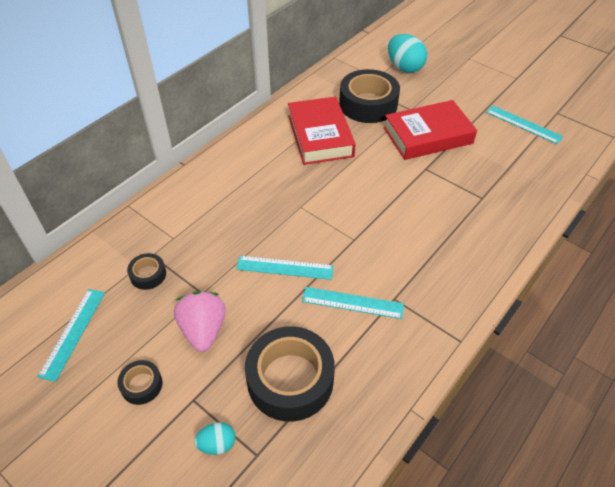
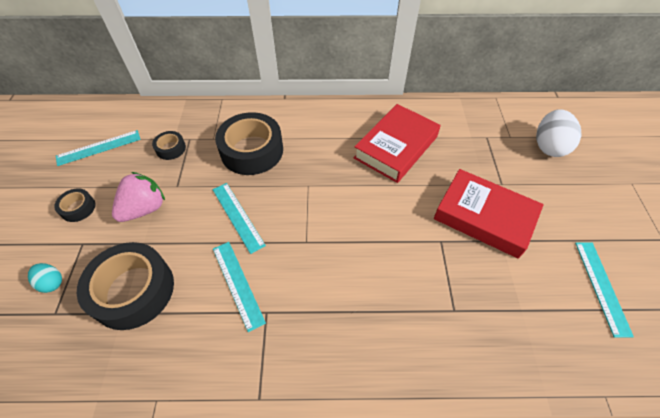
camera: 50 degrees right, 5 degrees up
black tape [339,69,400,123] -> black tape moved to [215,112,283,175]
turquoise egg [388,34,427,73] -> white egg [536,109,582,157]

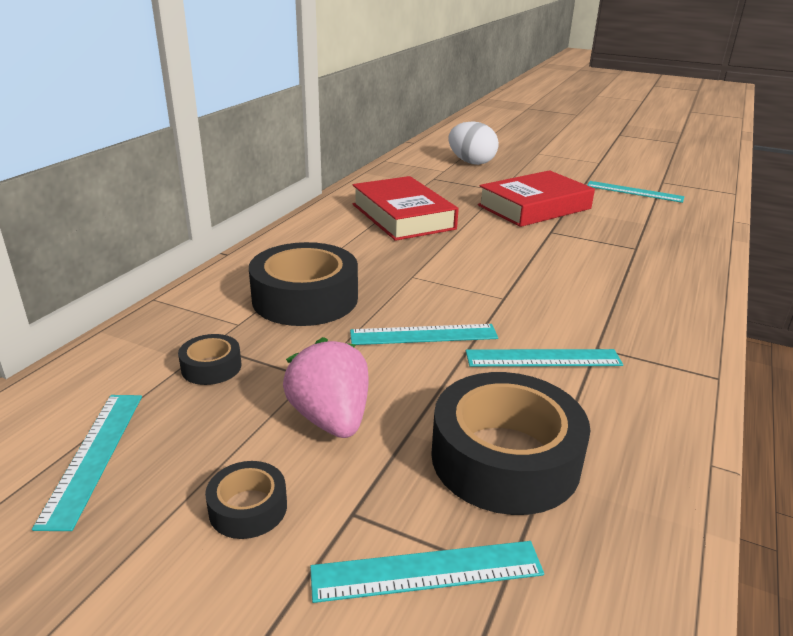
camera: 65 degrees left, 25 degrees down
turquoise egg [28,263,62,293] -> turquoise ruler [310,541,544,603]

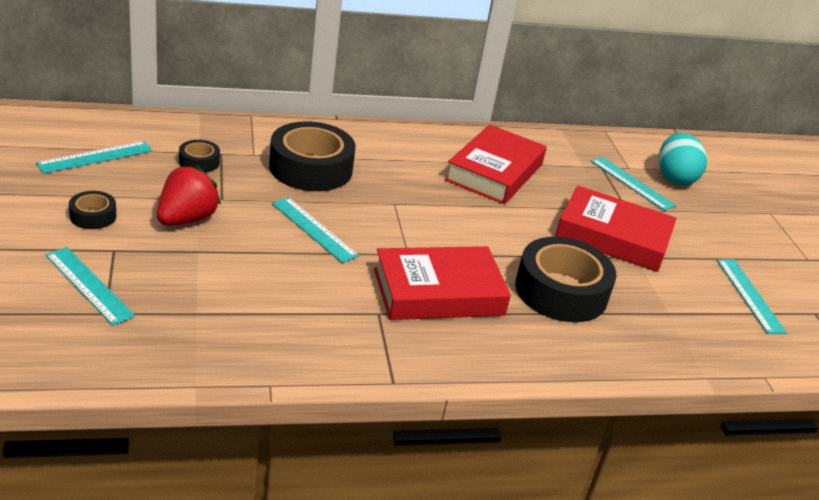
camera: 50 degrees right, 5 degrees up
pink strawberry [283,337,369,438] -> red strawberry [157,165,221,226]
black tape [431,372,590,515] -> black tape moved to [515,237,617,322]
white egg [448,122,499,165] -> turquoise egg [658,133,707,185]
turquoise ruler [466,349,623,367] -> turquoise ruler moved to [591,157,676,211]
none -> red book [374,246,511,320]

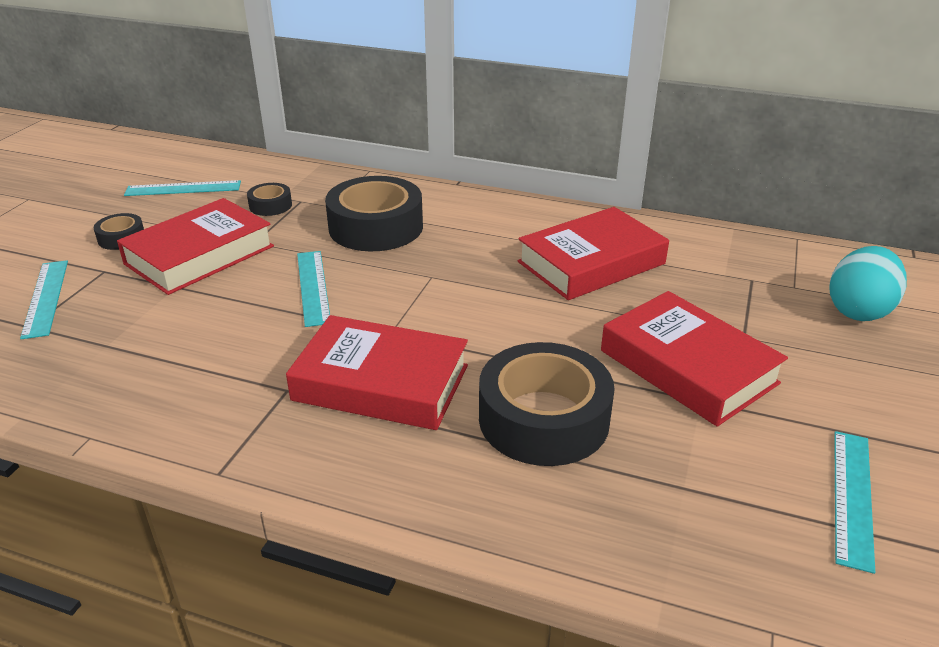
camera: 35 degrees right, 0 degrees up
red strawberry [157,165,221,226] -> red book [117,198,274,295]
turquoise ruler [591,157,676,211] -> none

